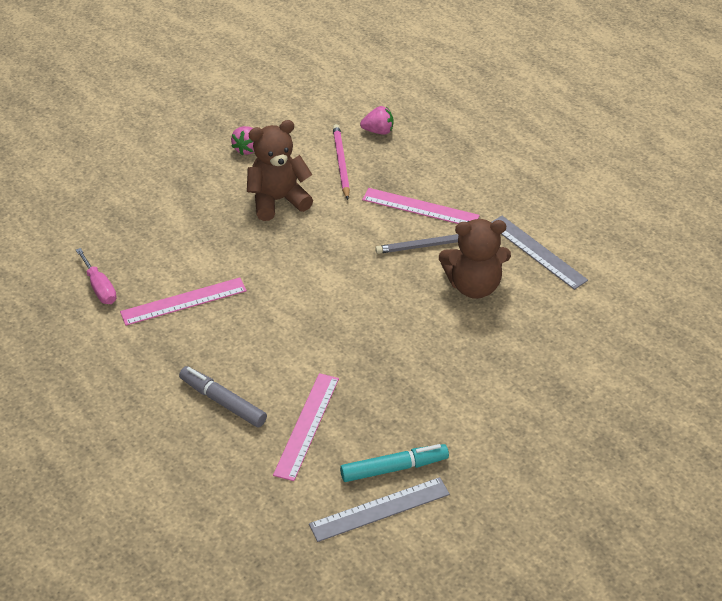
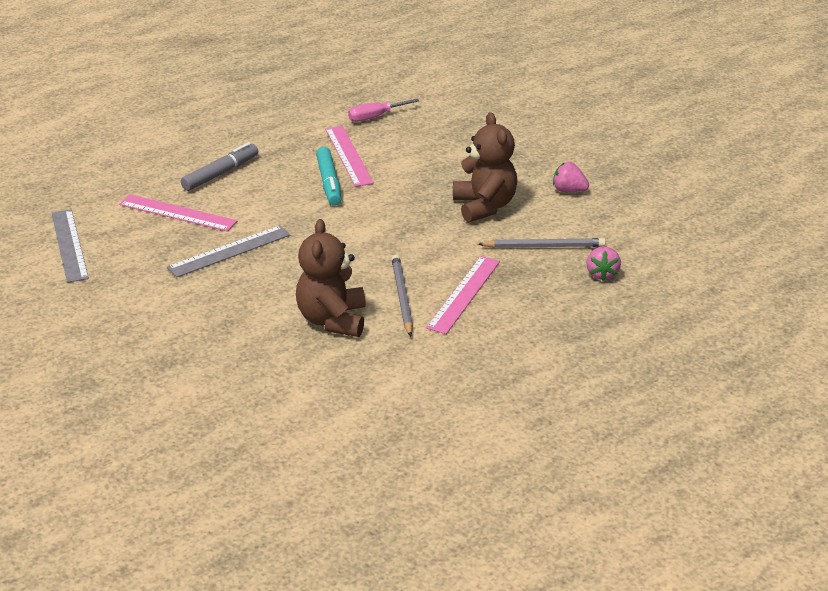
camera: 95 degrees right, 10 degrees down
pink pencil [333,124,350,200] -> grey pencil [478,238,606,248]
turquoise marker [340,444,449,482] -> turquoise marker moved to [316,147,341,206]
grey ruler [491,216,588,290] -> grey ruler moved to [167,225,290,278]

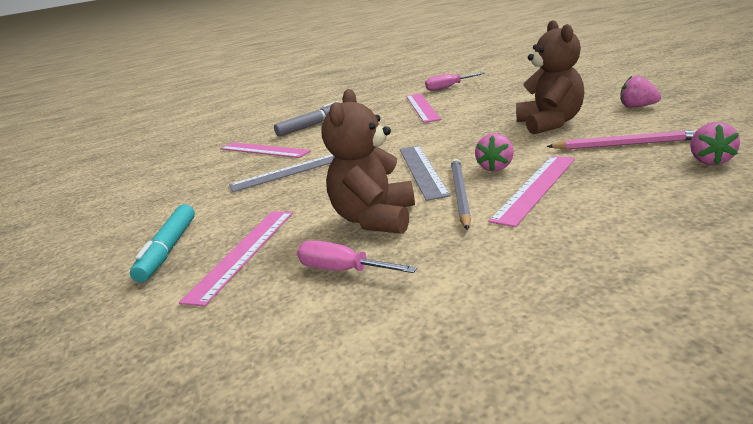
camera: 15 degrees right, 10 degrees down
grey ruler [52,209,89,283] -> grey ruler moved to [400,145,451,201]
turquoise marker [316,147,341,206] -> turquoise marker moved to [130,204,195,282]
grey pencil [478,238,606,248] -> pink pencil [547,130,697,149]
none -> pink ruler [179,211,293,306]
none -> pink screwdriver [297,241,417,273]
none -> pink strawberry [475,133,514,172]

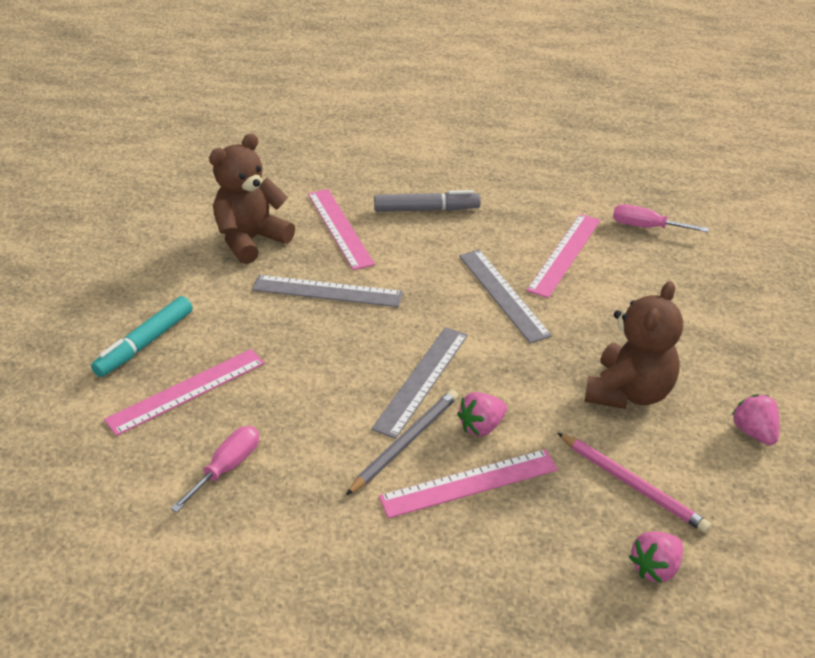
camera: 30 degrees right, 15 degrees up
pink screwdriver [297,241,417,273] -> pink screwdriver turned 60 degrees clockwise [170,426,259,513]
brown teddy bear [321,89,415,234] -> brown teddy bear moved to [209,133,295,264]
none -> grey ruler [459,250,552,344]

